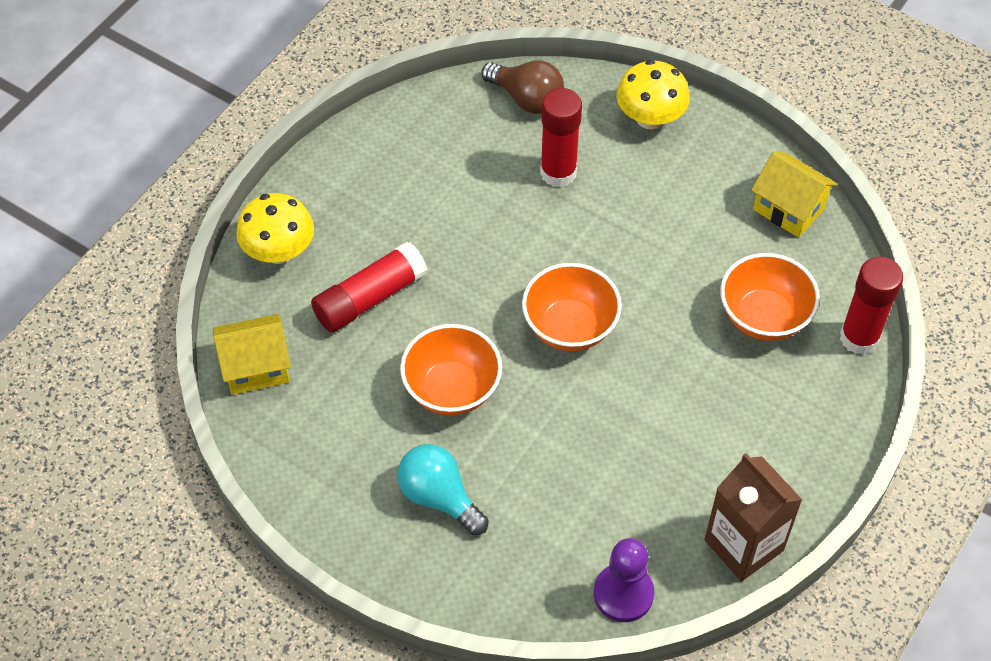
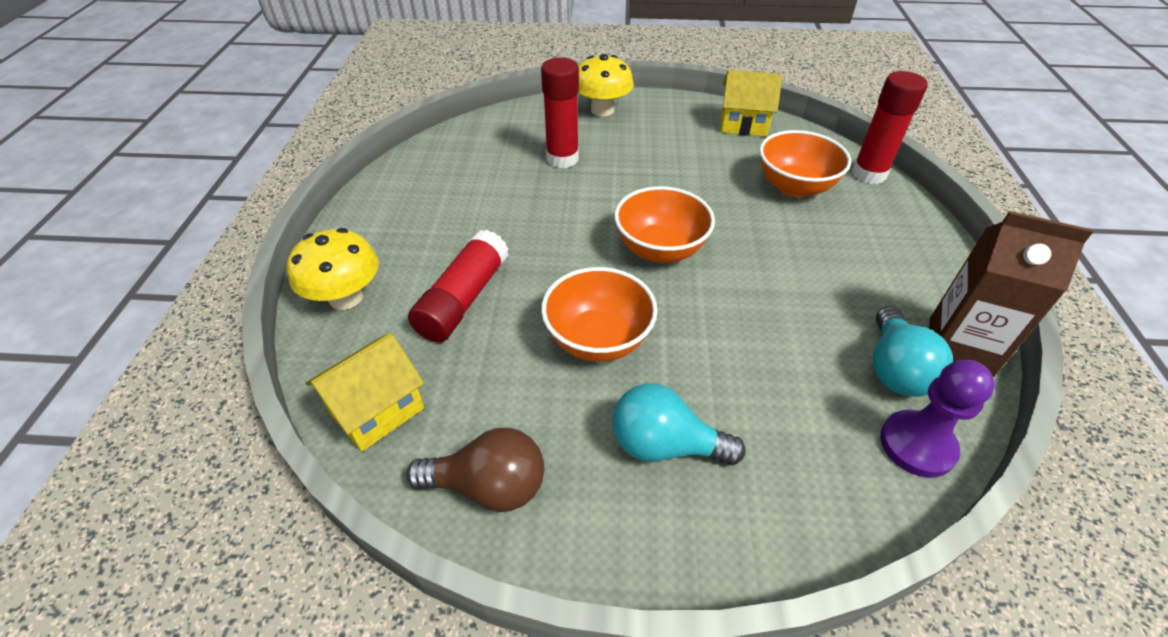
camera: 30 degrees left, 10 degrees down
brown light bulb [481,60,564,114] -> brown light bulb moved to [406,428,544,512]
none -> turquoise light bulb [873,306,953,397]

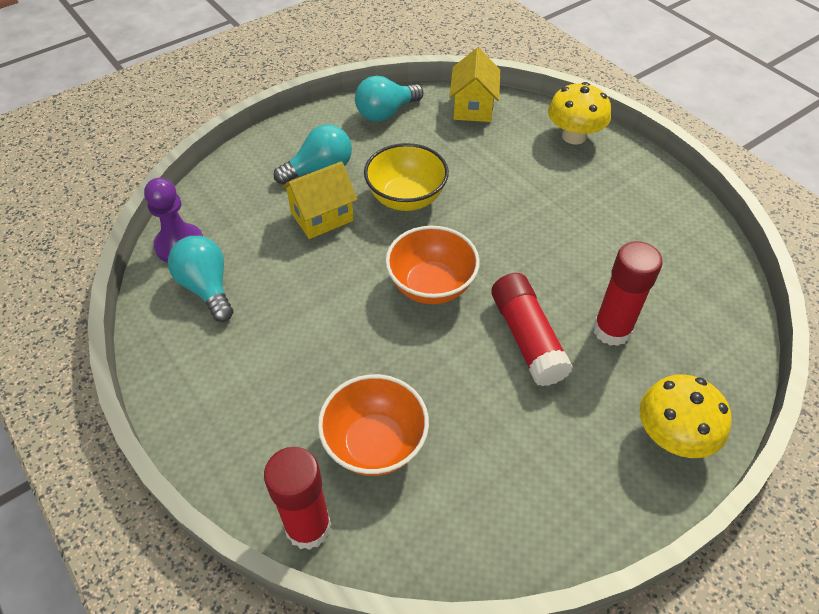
camera: 140 degrees right, 5 degrees up
brown light bulb [406,428,544,512] -> turquoise light bulb [355,76,424,122]
red glue stick [408,230,509,342] -> red glue stick moved to [491,273,573,386]
orange bowl [541,267,658,362] -> yellow bowl [364,143,449,211]
yellow house [721,70,782,137] -> yellow house moved to [281,161,357,239]
brown carton [929,211,1093,377] -> none

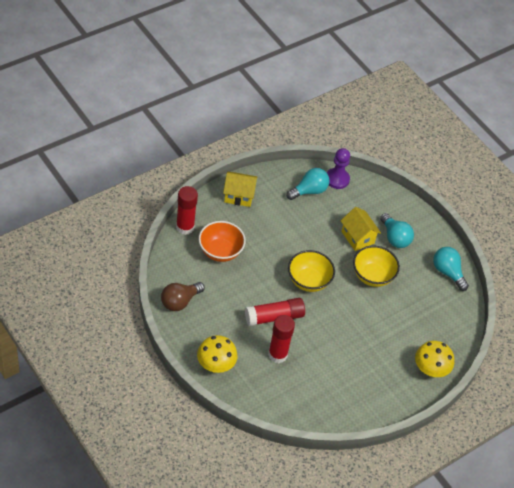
camera: 85 degrees right, 0 degrees up
orange bowl [386,226,480,304] -> yellow bowl [288,250,335,292]
yellow house [449,48,500,122] -> yellow house moved to [223,171,257,207]
none -> brown light bulb [161,282,205,311]

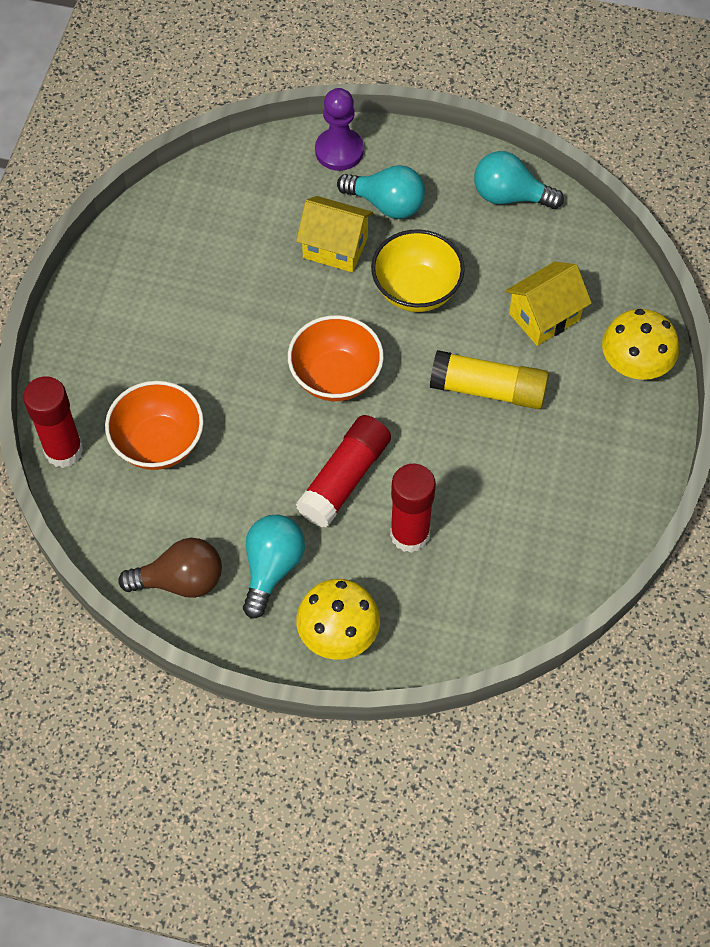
camera: 35 degrees left, 10 degrees up
brown light bulb [161,282,205,311] -> brown light bulb turned 105 degrees counterclockwise [118,538,222,598]
yellow house [223,171,257,207] -> yellow house moved to [505,262,592,346]
turquoise light bulb [286,168,330,200] -> turquoise light bulb moved to [243,515,305,619]
yellow bowl [288,250,335,292] -> orange bowl [288,315,384,401]
purple pawn [327,148,350,189] -> purple pawn moved to [315,88,364,171]
none -> yellow glue stick [430,350,549,409]

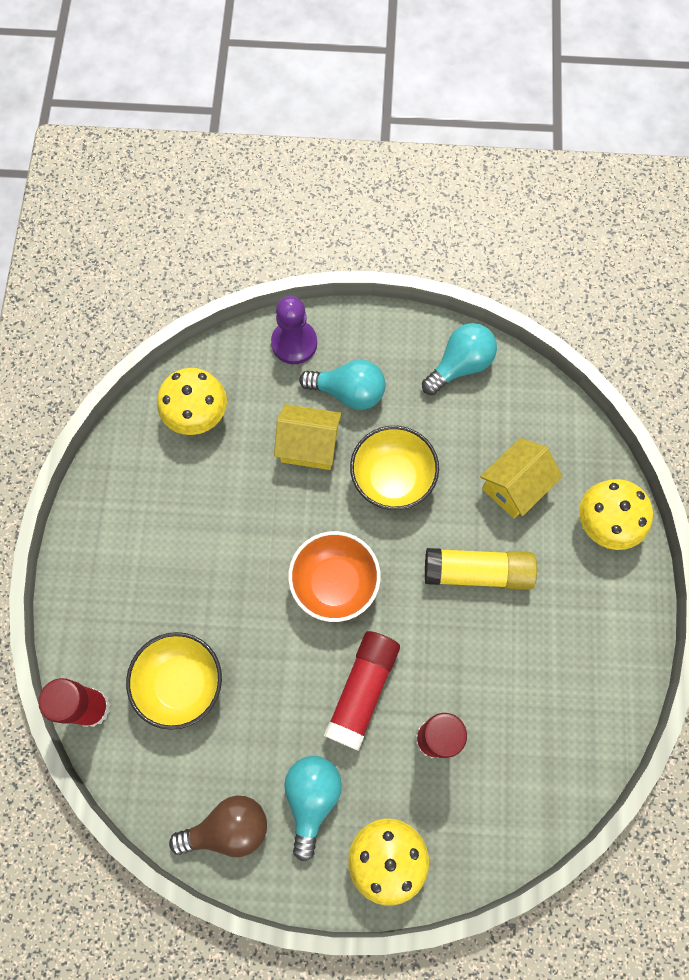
camera: 10 degrees left, 10 degrees up
orange bowl [105,381,204,470] -> yellow bowl [126,632,222,730]
turquoise light bulb [474,151,564,209] -> turquoise light bulb turned 135 degrees clockwise [422,323,497,395]
none -> yellow mushroom [157,368,227,435]

